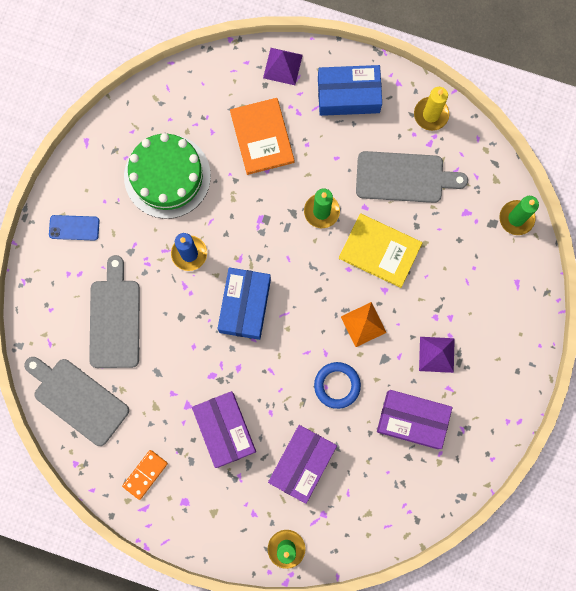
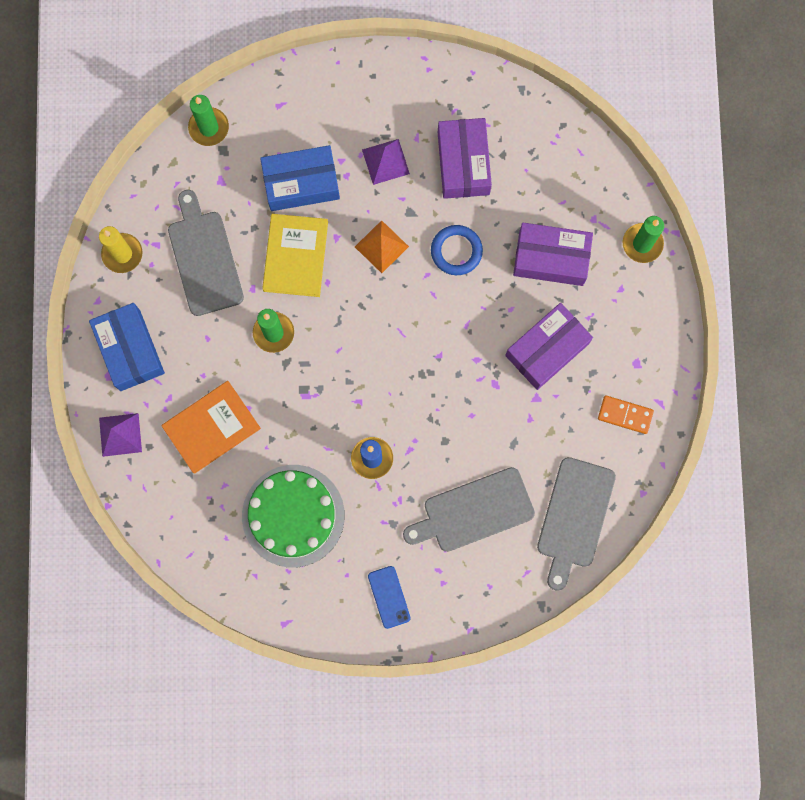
camera: 110 degrees left, 0 degrees up
blue box [218,267,271,340] -> blue box moved to [260,145,340,211]

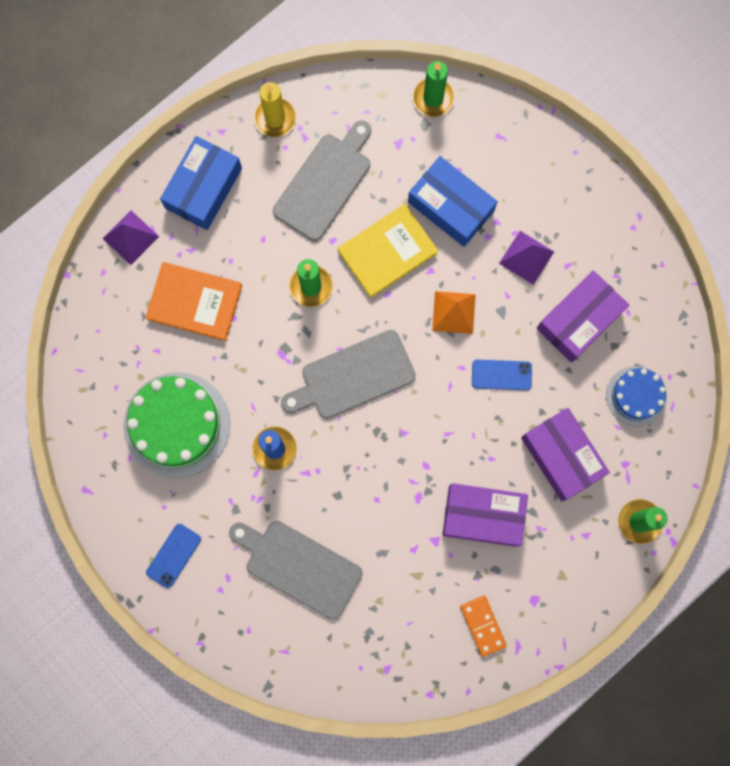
camera: 50 degrees right, 0 degrees up
blue ring [431,225,483,275] -> blue phone [472,360,532,391]
grey cutting board [537,457,616,591] -> grey cutting board moved to [281,330,416,419]
none -> blue cake [606,366,667,427]

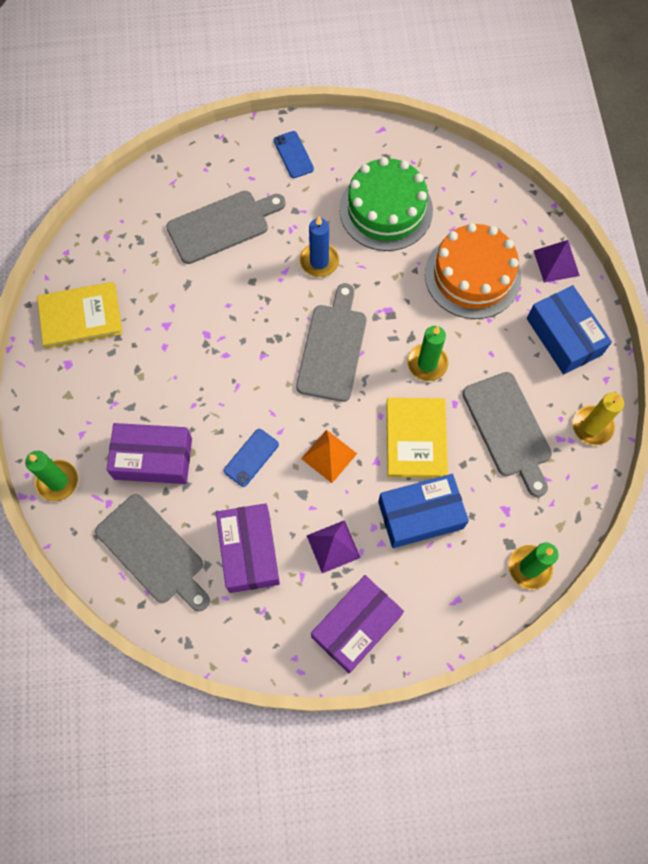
camera: 125 degrees right, 10 degrees down
orange book [145,262,242,341] -> orange cake [425,223,521,319]
purple box [442,483,528,547] -> purple box moved to [311,575,404,673]
orange domino [460,596,507,657] -> yellow book [37,282,123,349]
blue cake [606,366,667,427] -> grey cutting board [95,494,210,611]

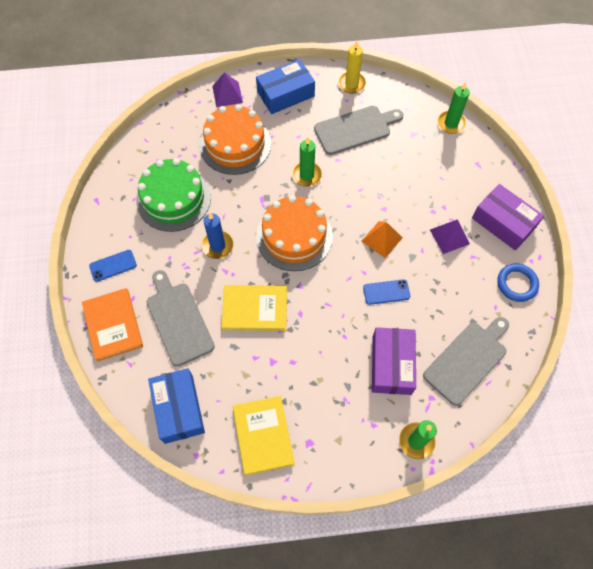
camera: 90 degrees left, 5 degrees down
purple box [216,503,280,593] -> none
blue phone [224,429,279,487] -> blue phone turned 45 degrees counterclockwise [363,279,410,305]
grey cutting board [296,283,367,402] -> orange cake [256,195,333,271]
blue box [378,474,469,548] -> blue box moved to [148,368,205,444]
yellow book [387,398,448,478] -> yellow book moved to [221,285,287,331]
none -> orange book [82,288,143,362]
none -> blue ring [497,263,539,302]

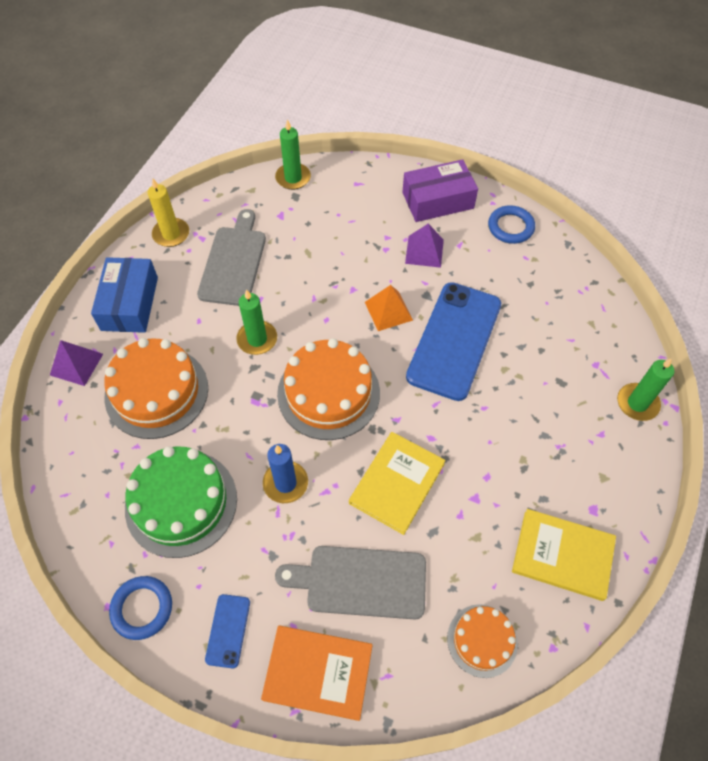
camera: 60 degrees left, 5 degrees down
blue box [148,368,205,444] -> orange cake [447,604,518,678]
blue phone [363,279,410,305] -> blue phone [406,282,501,401], size x2.31
purple box [372,327,416,395] -> none
grey cutting board [423,317,509,406] -> none
none -> blue ring [109,576,172,640]

